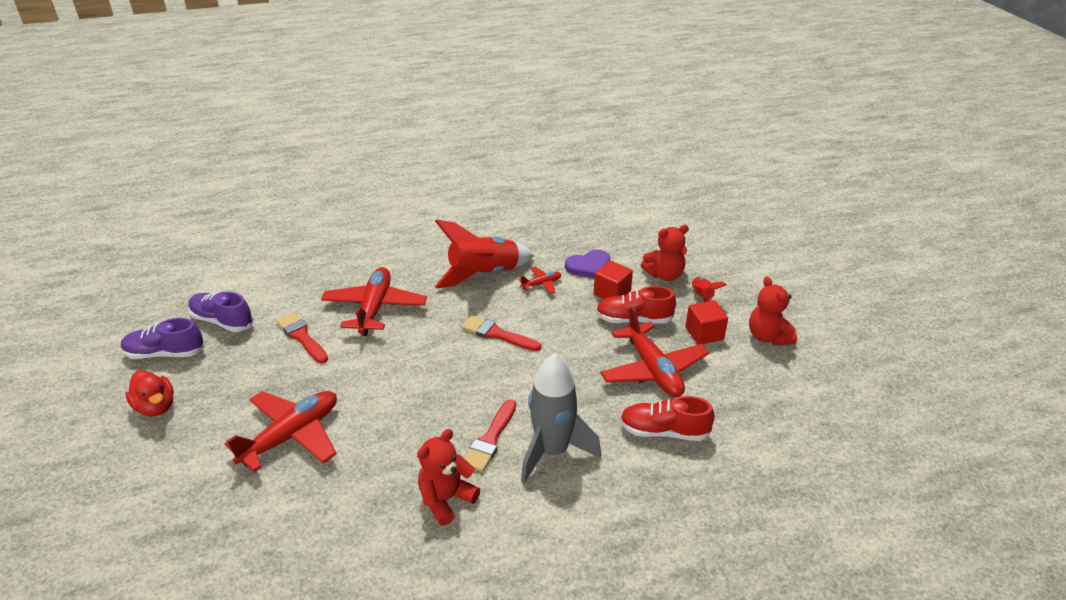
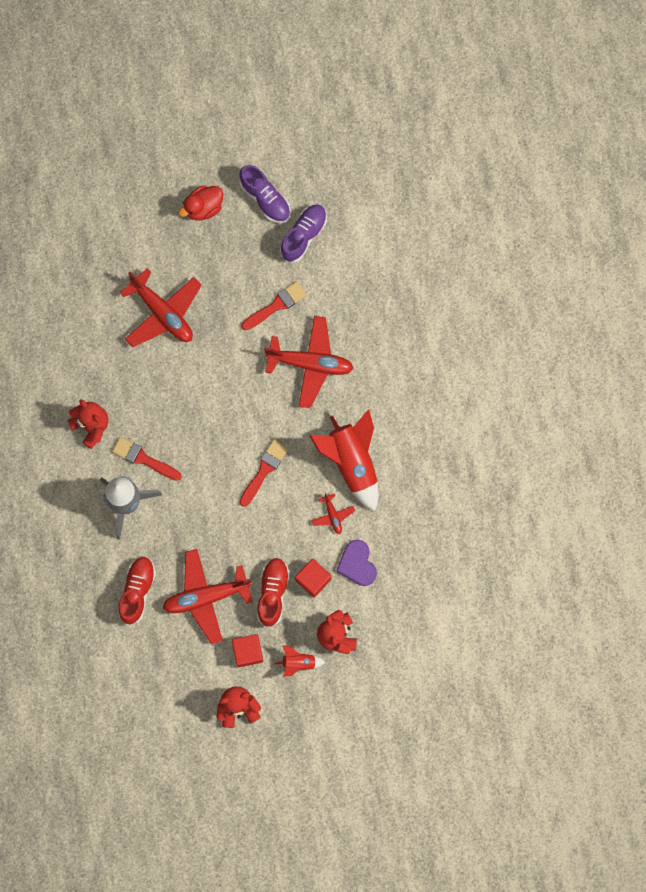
camera: 95 degrees right, 40 degrees up
purple shoe [121,318,205,359] -> purple shoe turned 135 degrees clockwise [239,165,291,223]

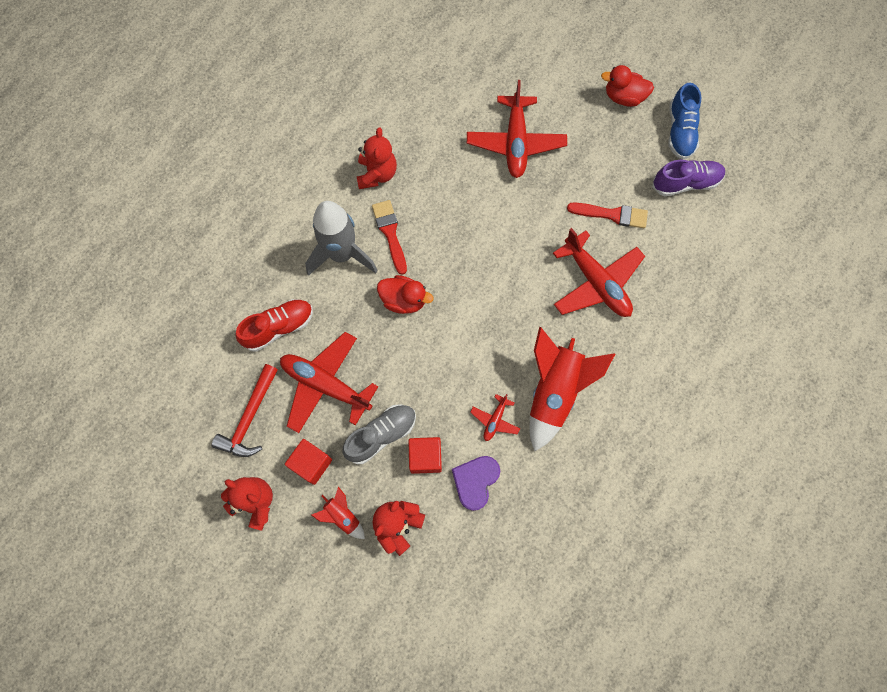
camera: 45 degrees right, 5 degrees down
purple shoe [239,165,291,223] -> blue shoe [668,83,701,160]
red brush [240,440,288,507] -> none
red shoe [257,558,290,628] -> grey shoe [342,404,416,464]
none -> red hammer [212,364,278,457]
none -> red duck [377,275,434,314]

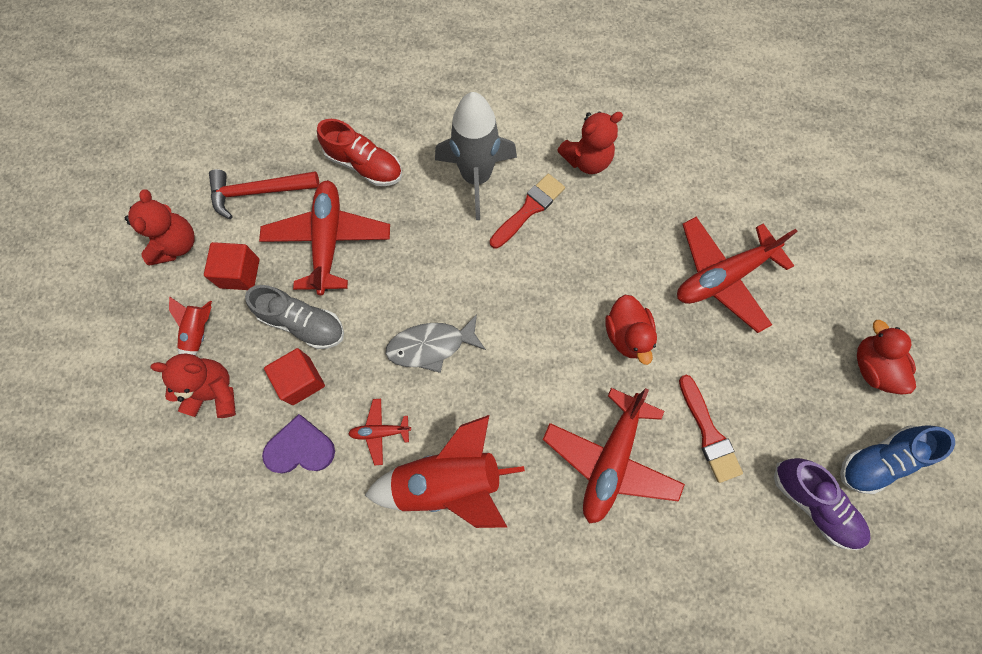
camera: 60 degrees right, 0 degrees up
red duck [377,275,434,314] -> red duck moved to [605,295,657,365]
none -> grey fish [386,314,486,373]

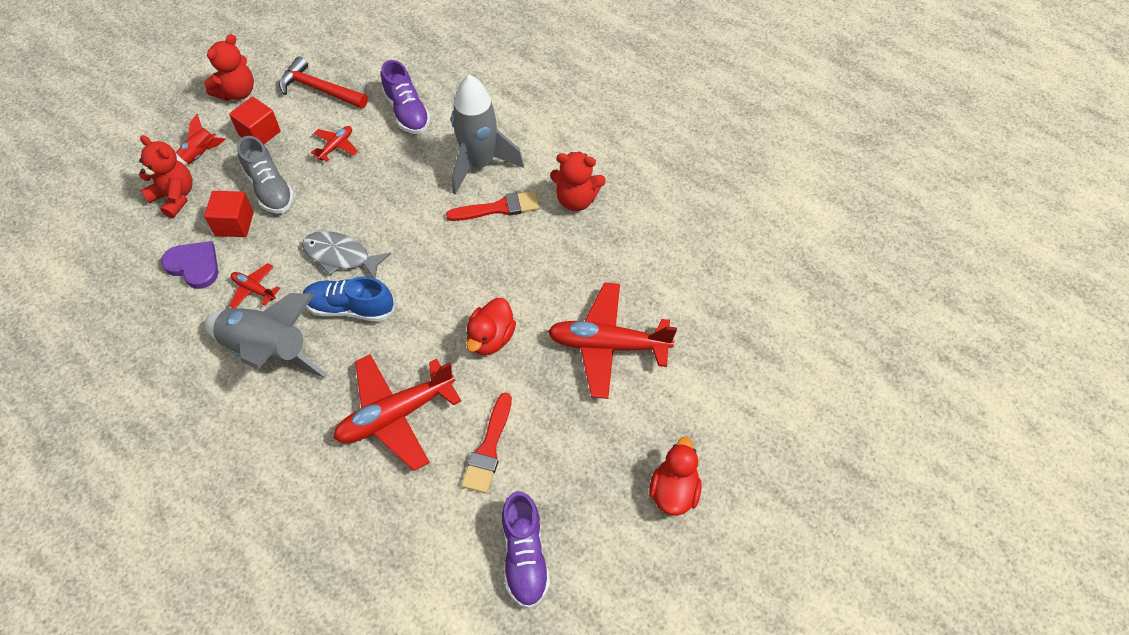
camera: 35 degrees right, 15 degrees down
red plane [259,180,390,295] -> red plane [311,126,358,162], size x0.47
red shoe [317,119,402,186] -> purple shoe [381,60,431,134]
red rocket [365,415,525,528] -> grey rocket [205,293,328,378]
blue shoe [840,425,955,494] -> blue shoe moved to [303,277,395,322]

